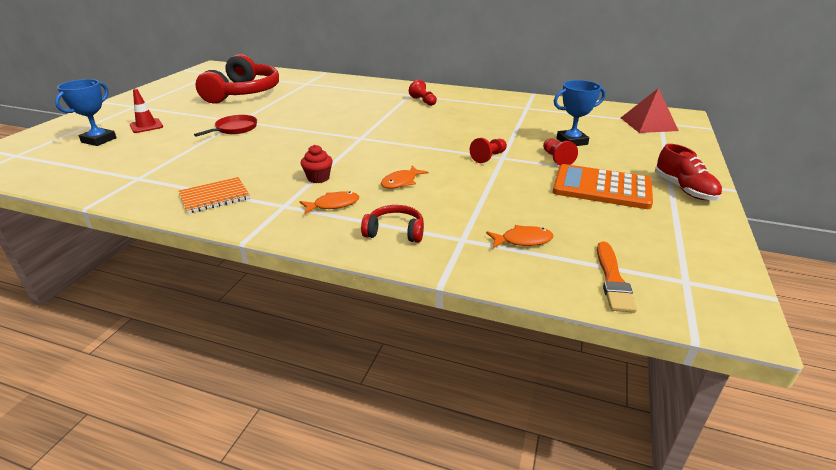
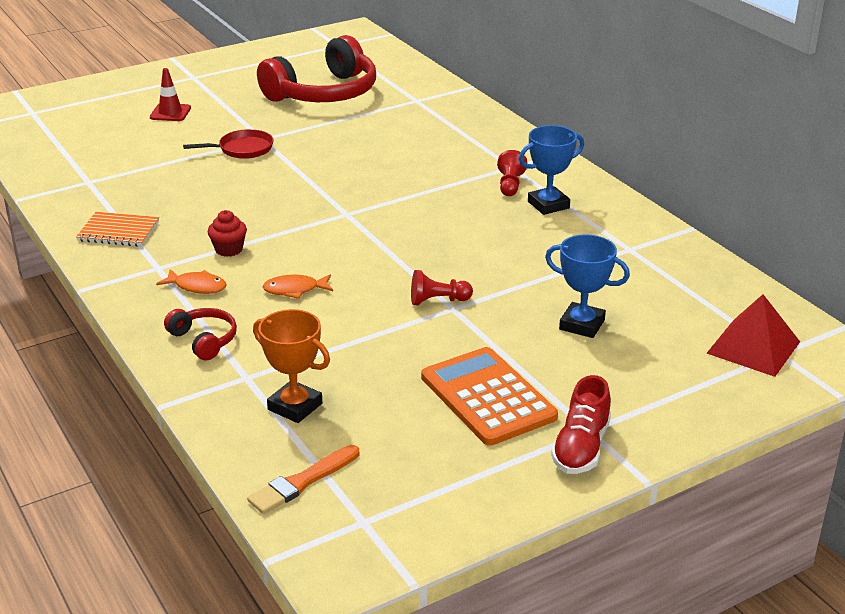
camera: 40 degrees right, 0 degrees up
blue trophy [55,79,117,146] -> blue trophy moved to [519,125,584,215]
orange fish [486,225,554,248] -> orange trophy [253,309,330,423]
red pawn [543,138,578,165] -> none

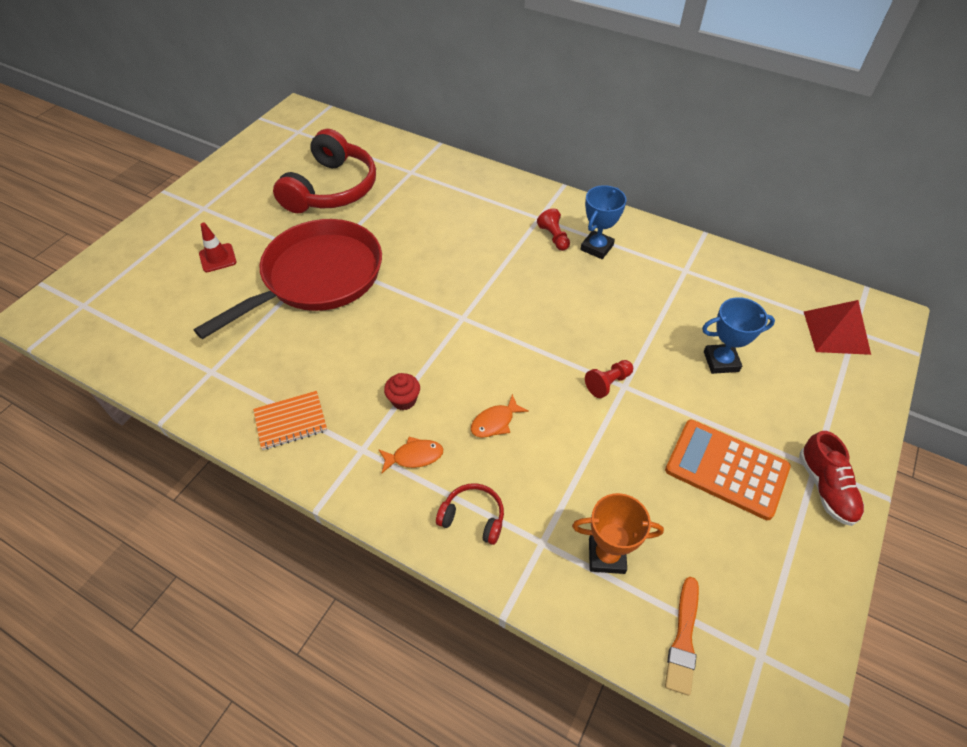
camera: 30 degrees left, 20 degrees up
red pan [183,129,274,159] -> red pan [194,219,382,339], size x2.45

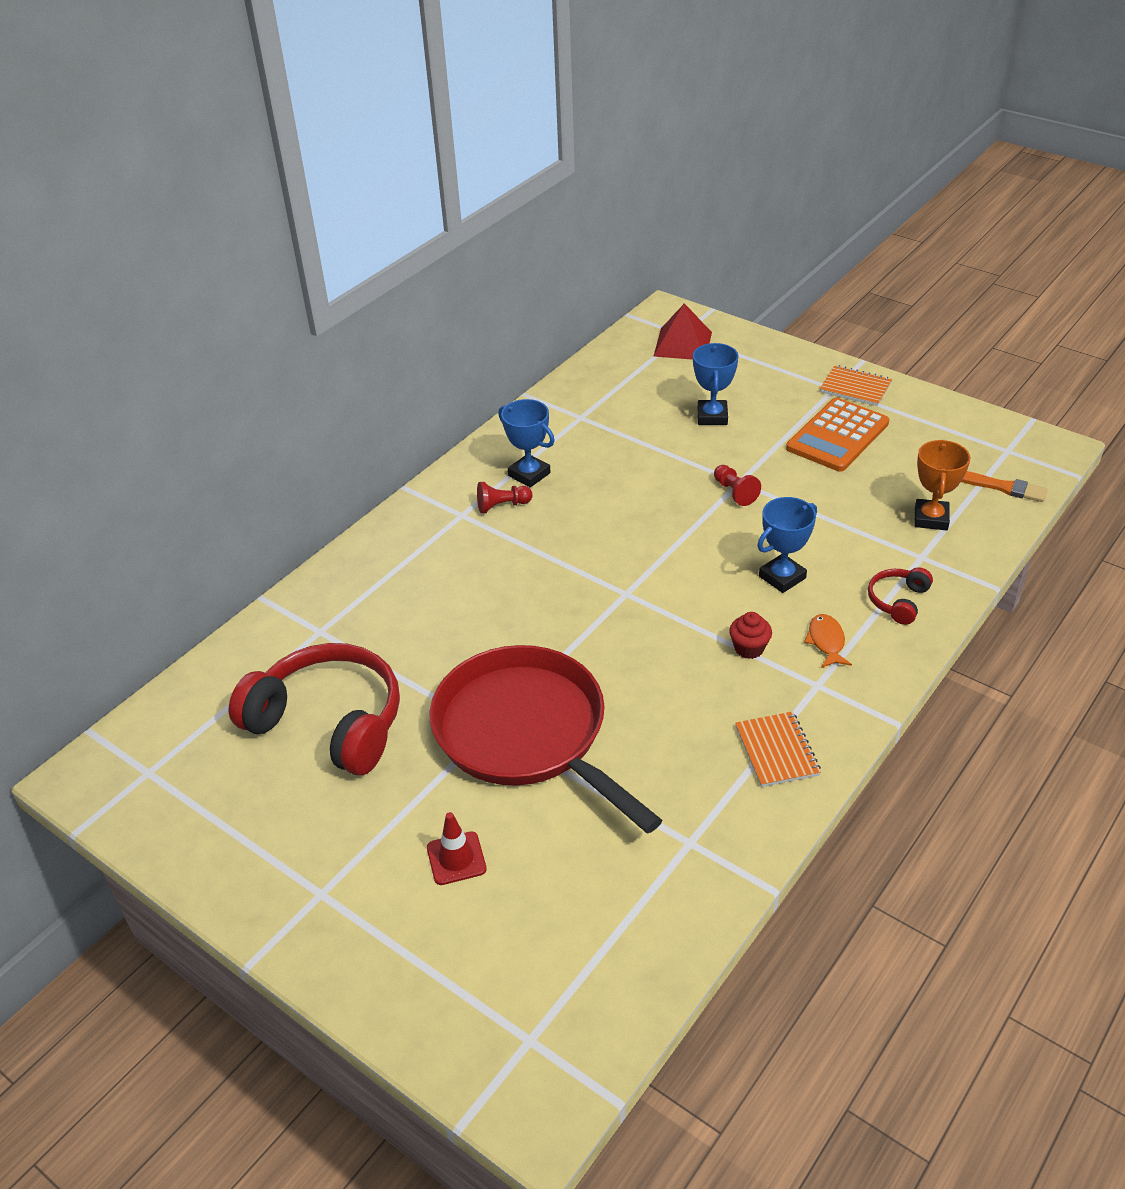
camera: 80 degrees left, 10 degrees down
orange fish [471,394,529,438] -> blue trophy [757,497,817,593]
red shoe [799,431,864,526] -> orange notebook [820,365,892,406]

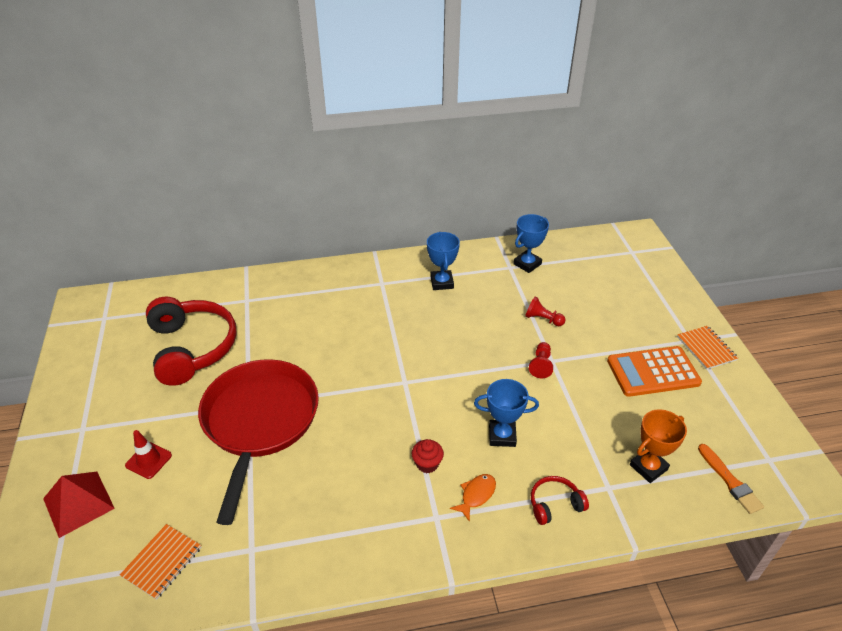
camera: 40 degrees right, 0 degrees up
red pawn [477,482,533,513] -> red pawn moved to [525,297,566,326]
red pyramid [654,303,712,360] -> red pyramid moved to [43,472,115,538]
blue trophy [693,343,739,425] -> blue trophy moved to [513,214,549,273]
orange notebook [735,711,821,787] -> orange notebook moved to [120,524,202,600]

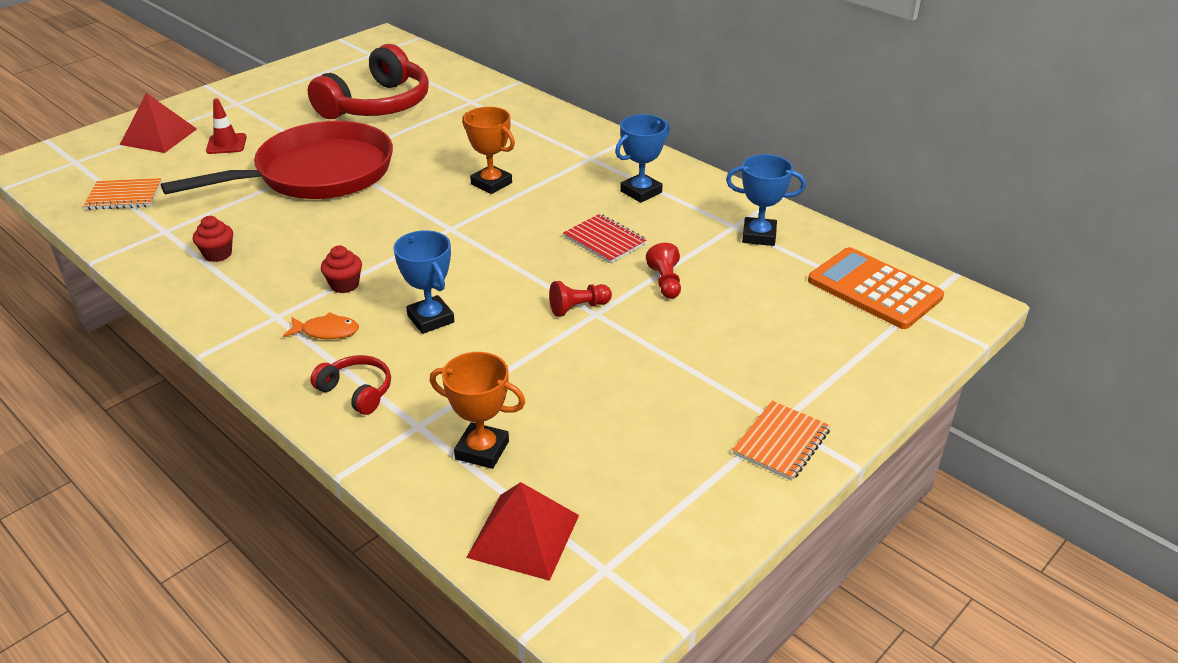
camera: 55 degrees right, 5 degrees down
orange calculator [607,346,702,397] -> orange calculator moved to [808,247,944,329]
orange brush [698,444,764,514] -> red pyramid [467,482,579,581]
none -> red cupcake [193,216,233,262]
none -> orange trophy [462,107,515,194]
none -> red notebook [563,214,647,264]

